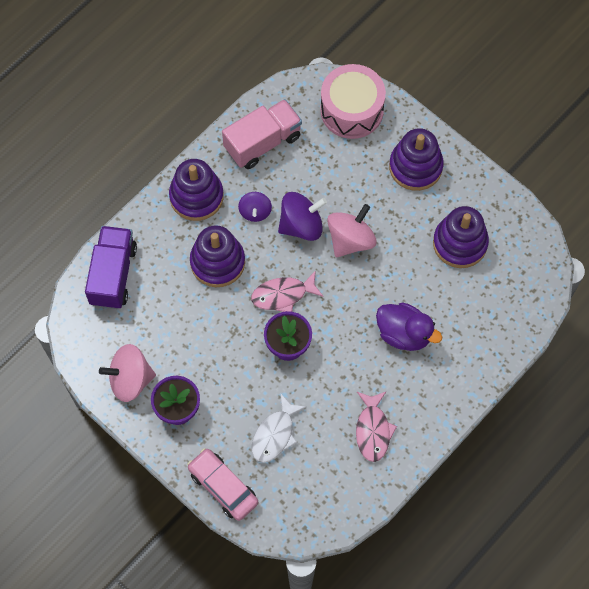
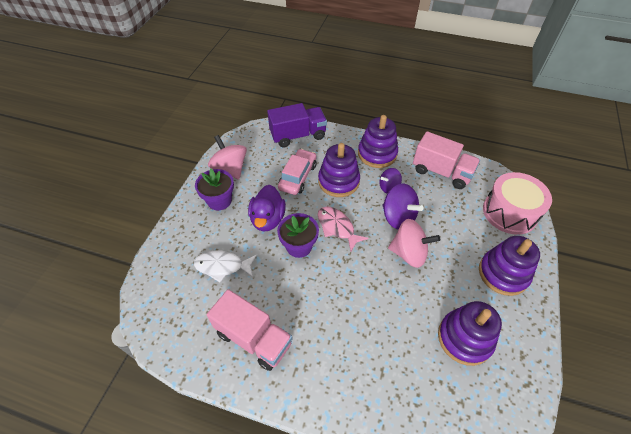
camera: 65 degrees right, 15 degrees down
pink car [187,448,258,521] -> pink car moved to [278,149,316,195]
pink fish [356,391,397,462] -> pink truck [207,289,293,371]
purple duck [376,303,442,351] -> purple duck moved to [248,185,286,232]

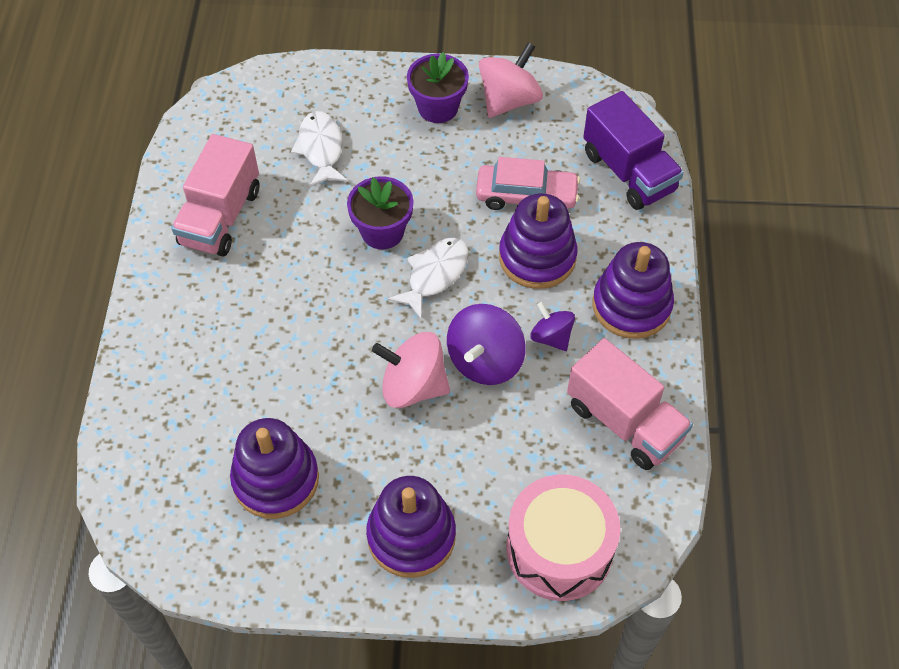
camera: 75 degrees right, 5 degrees up
purple duck [248,185,286,232] -> none
pink fish [318,207,368,251] -> white fish [388,238,469,320]
pink spinning top [388,219,440,268] -> pink spinning top turned 105 degrees clockwise [372,332,450,408]
pink truck [413,131,480,189] -> pink truck turned 60 degrees counterclockwise [567,338,693,470]

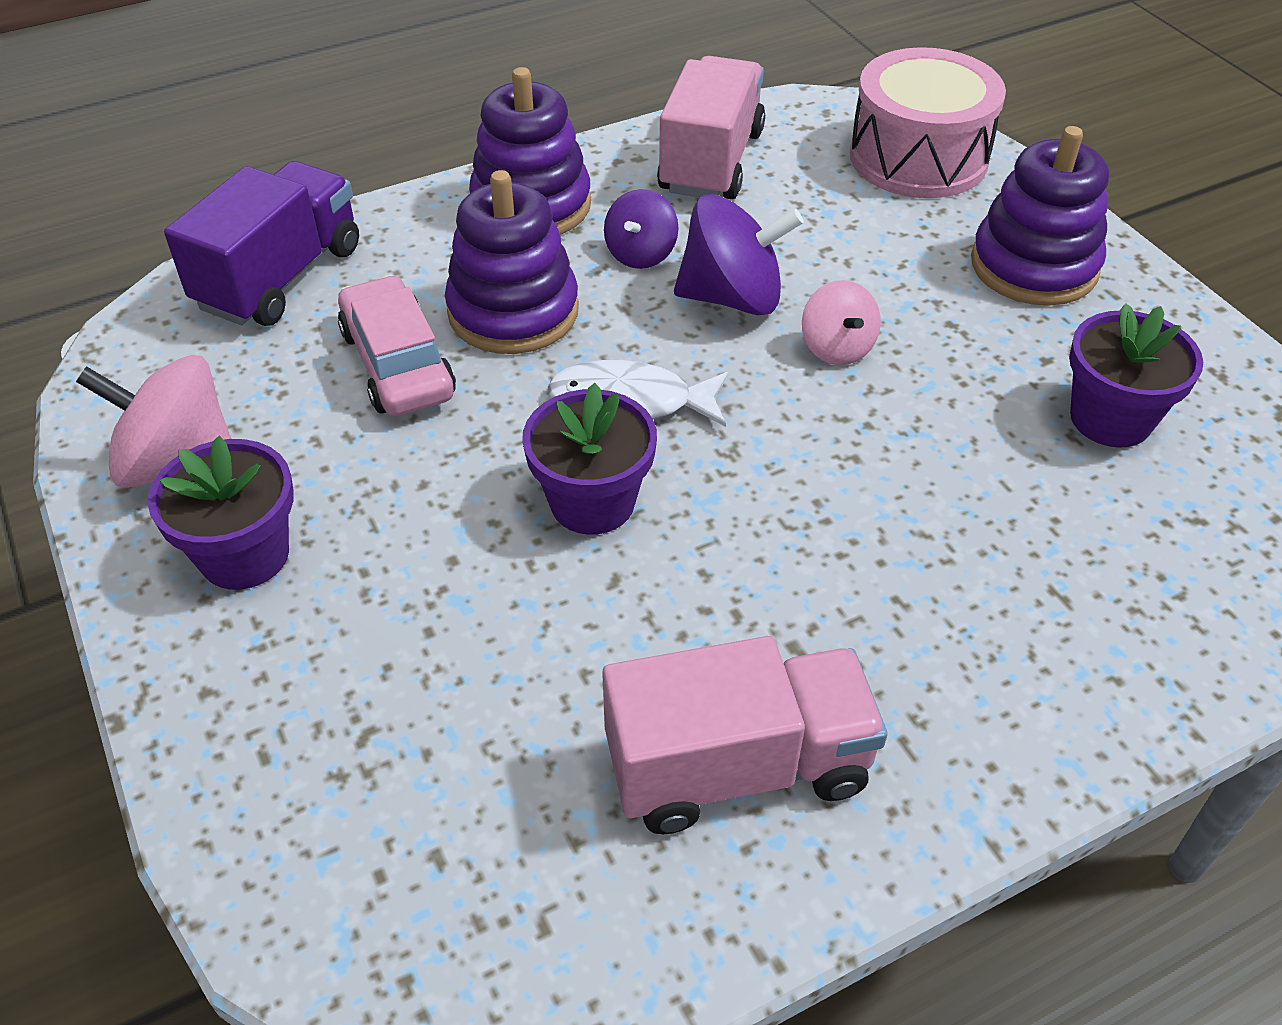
camera: 120 degrees left, 10 degrees down
purple stacking toy [230,418,319,519] -> purple flower pot [1069,303,1203,448]
white fish [291,111,348,188] -> none
pink spinning top [372,332,450,408] -> pink spinning top [802,280,881,365], size x0.60

